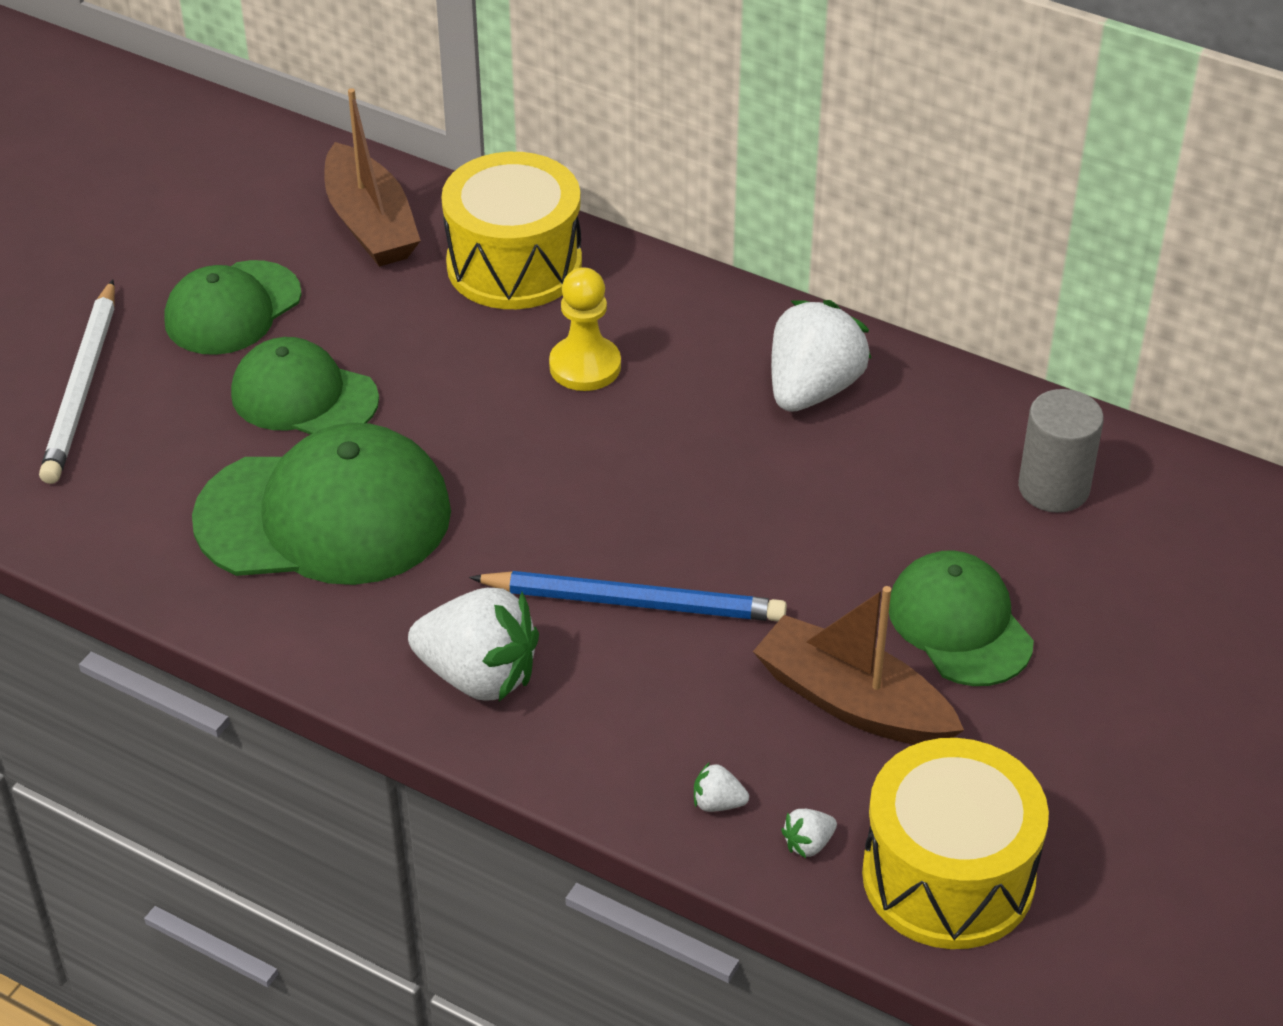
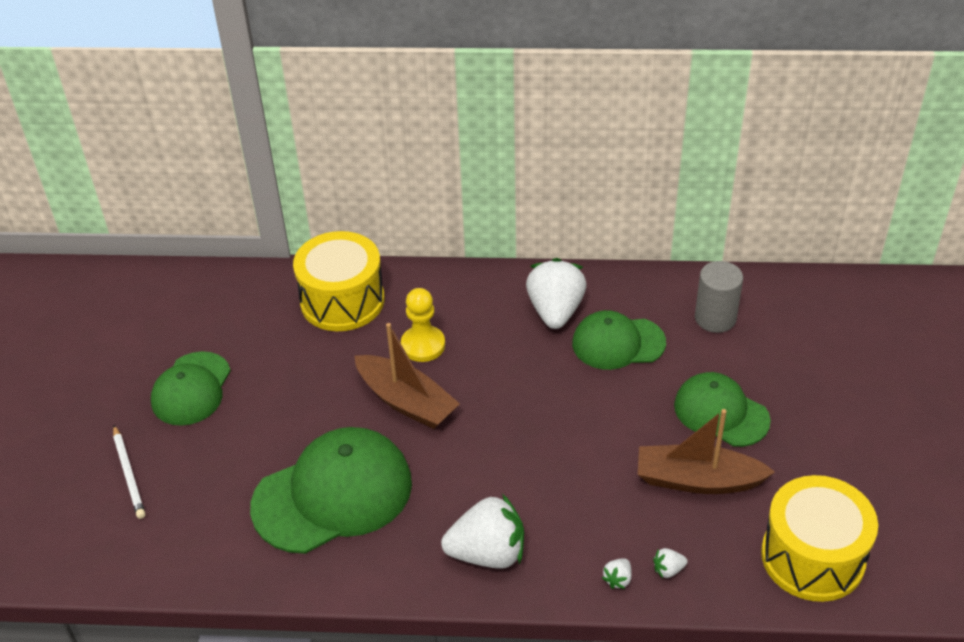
camera: 25 degrees left, 0 degrees up
white pencil [39,280,115,484] -> white pencil [113,425,145,519], size x0.65
green cap [231,337,379,435] -> green cap moved to [572,310,666,370]
brown boat [324,88,421,267] -> brown boat moved to [354,323,460,429]
blue pencil [469,571,787,622] -> none
white strawberry [781,809,837,858] -> white strawberry moved to [602,558,632,589]

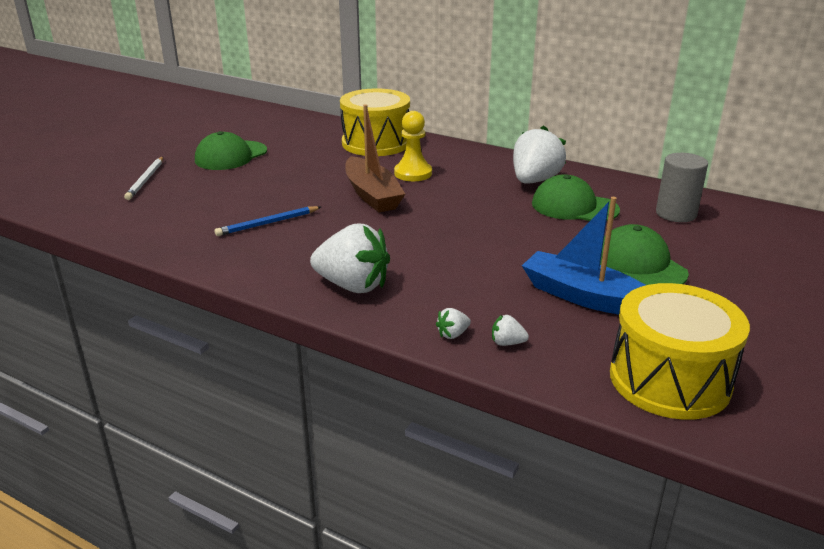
camera: 25 degrees right, 15 degrees down
green cap [250,427,412,554] -> blue pencil [215,206,321,236]
brown boat [638,409,775,494] -> blue boat [522,197,646,315]

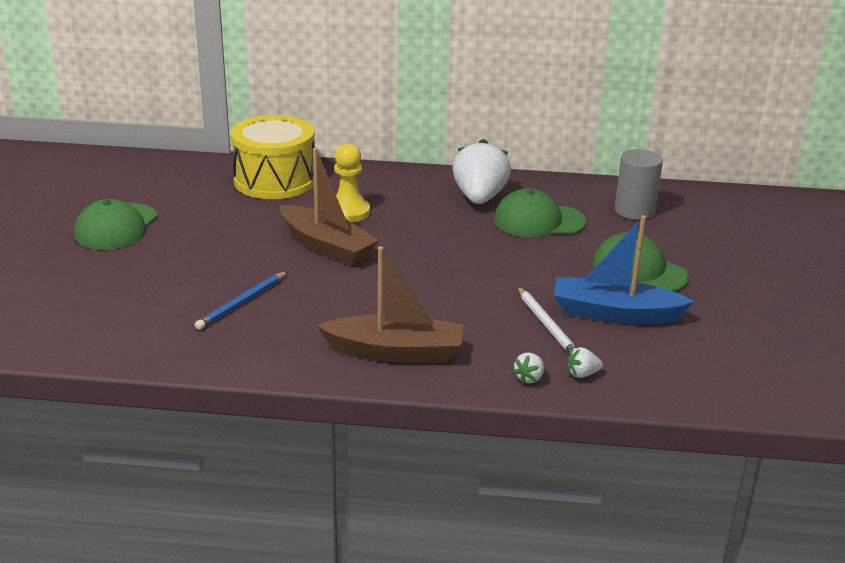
camera: 25 degrees left, 0 degrees up
white pencil [124,157,163,200] -> white pencil moved to [518,287,577,354]
white strawberry [310,223,390,293] -> brown boat [317,246,463,363]
yellow drum [610,283,750,420] -> none

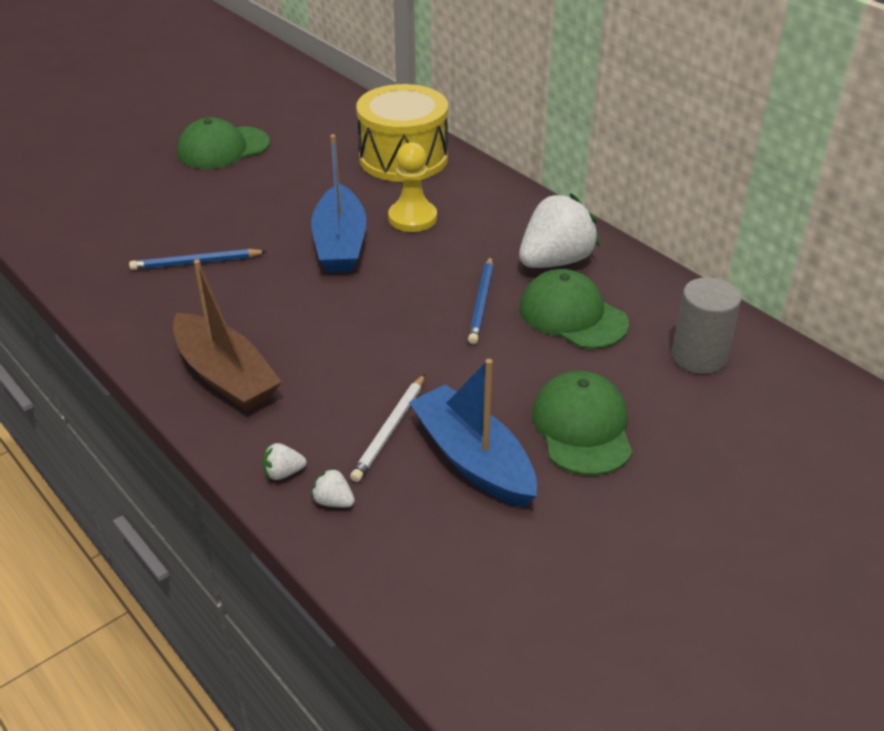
camera: 45 degrees right, 10 degrees up
brown boat [280,148,379,266] -> blue boat [311,134,366,273]
none -> blue pencil [468,256,493,344]

